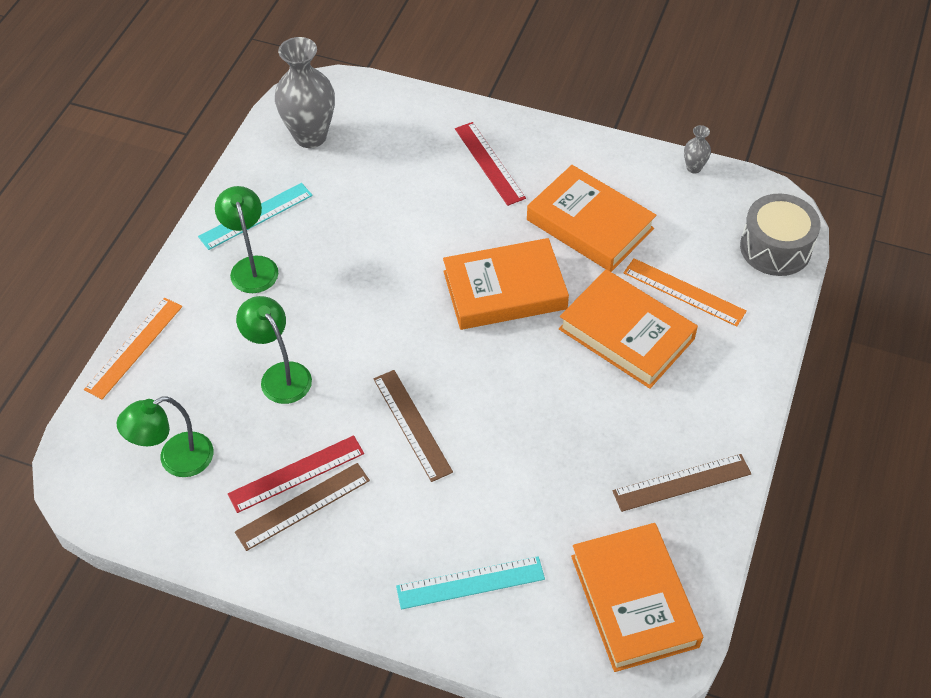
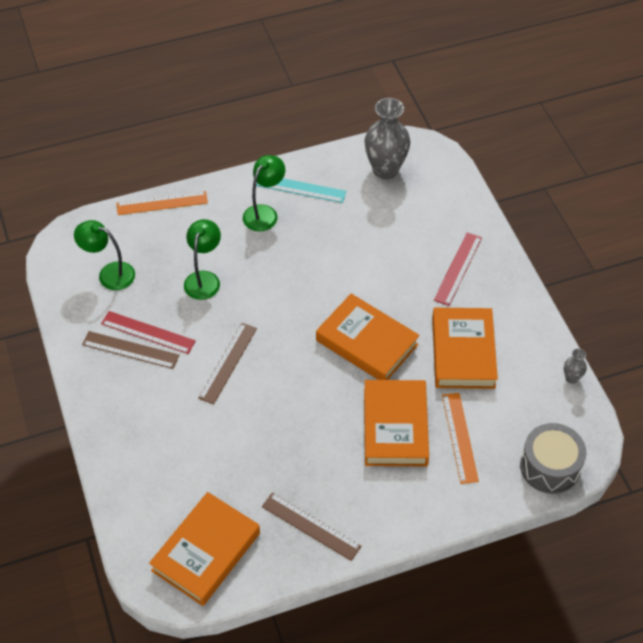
camera: 50 degrees right, 0 degrees up
turquoise ruler [396,556,545,610] -> none

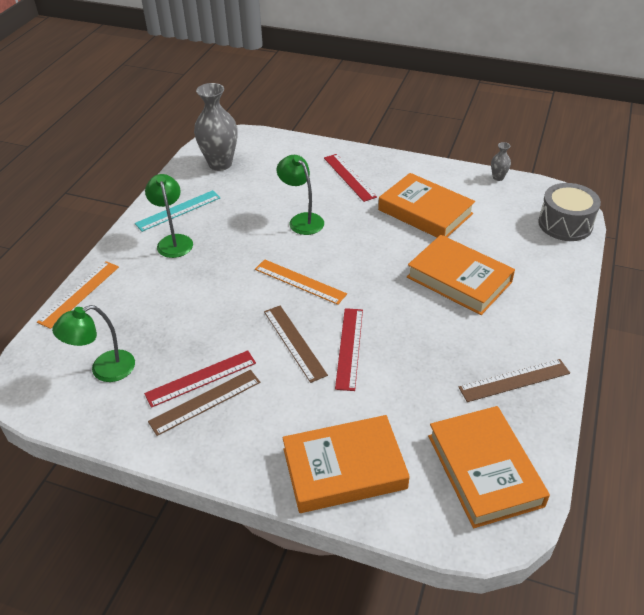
camera: 50 degrees left, 10 degrees down
green lamp [184,219,221,300] -> green lamp moved to [277,155,324,235]
orange book [316,293,420,380] -> orange book moved to [282,415,410,513]
orange ruler [442,393,479,484] -> orange ruler moved to [255,259,347,305]
none -> red ruler [335,308,363,391]

